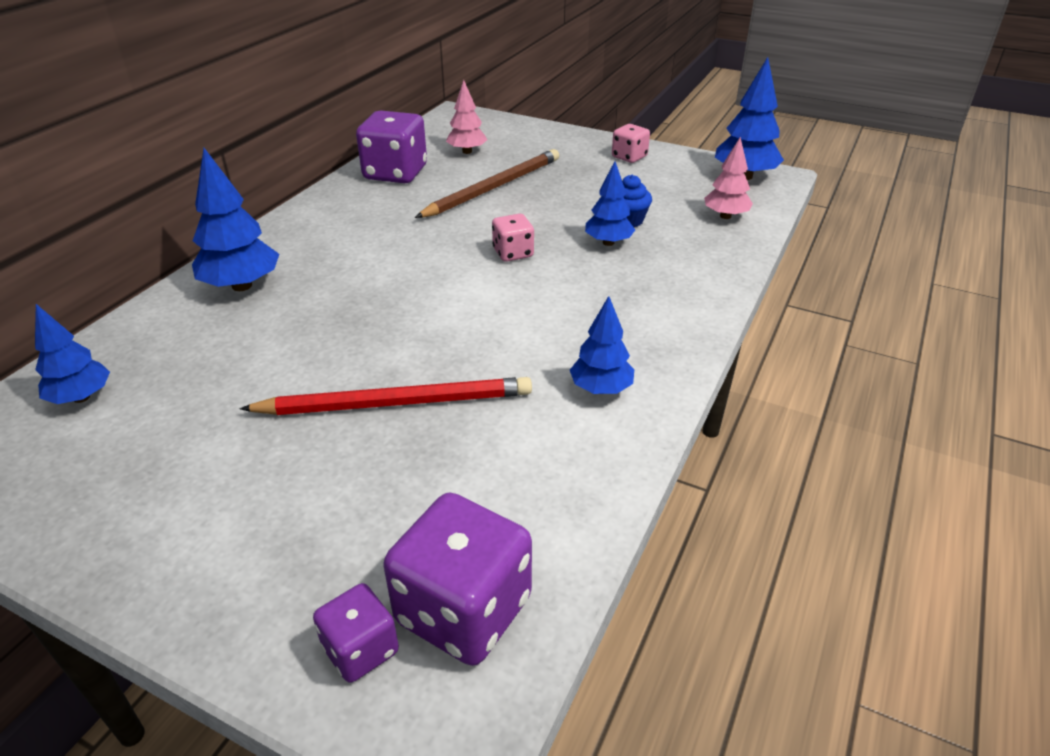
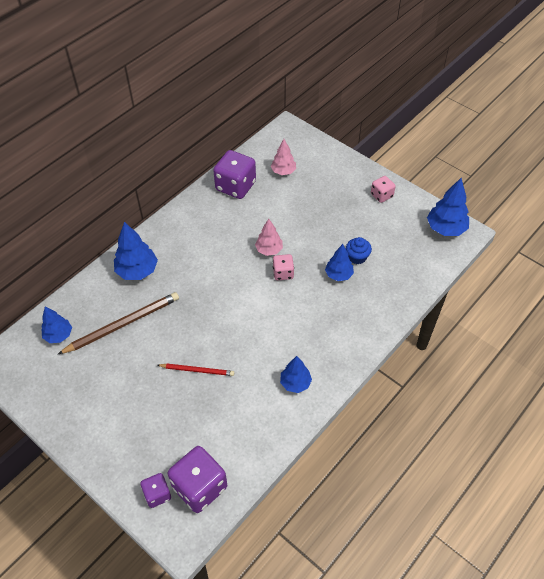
camera: 15 degrees right, 15 degrees up
red pencil [240,377,532,415] -> red pencil [158,364,234,376], size x0.57
brown pencil [415,149,559,218] -> brown pencil moved to [58,292,179,354]
pink tree [704,137,753,219] -> pink tree moved to [255,219,283,256]

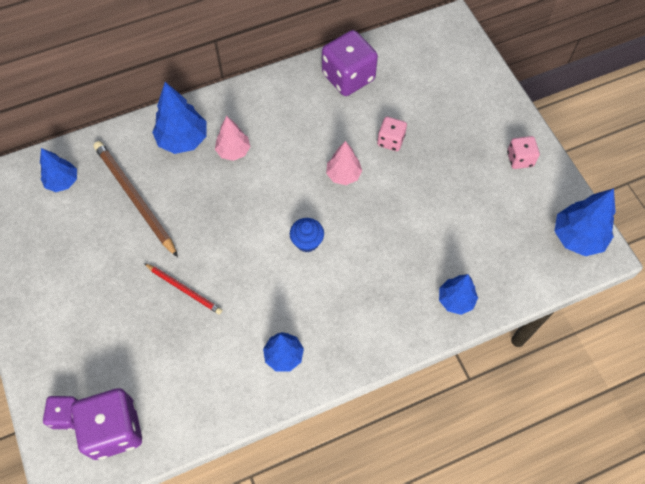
camera: 25 degrees right, 10 degrees up
brown pencil [58,292,179,354] -> brown pencil turned 120 degrees counterclockwise [93,141,178,257]
pink tree [271,139,296,175] -> pink tree moved to [215,116,251,161]
pink dice [273,254,294,280] -> pink dice moved to [377,117,407,151]
blue tree [325,244,354,281] -> blue tree moved to [439,274,478,315]
blue cupcake [346,237,372,264] -> blue cupcake moved to [290,218,324,252]

